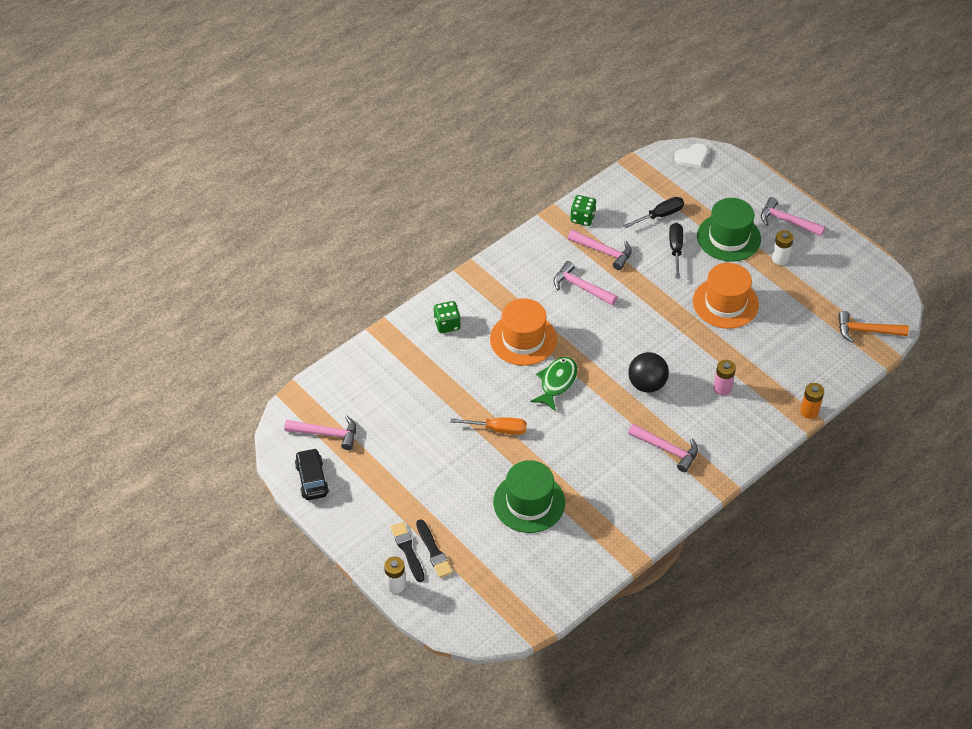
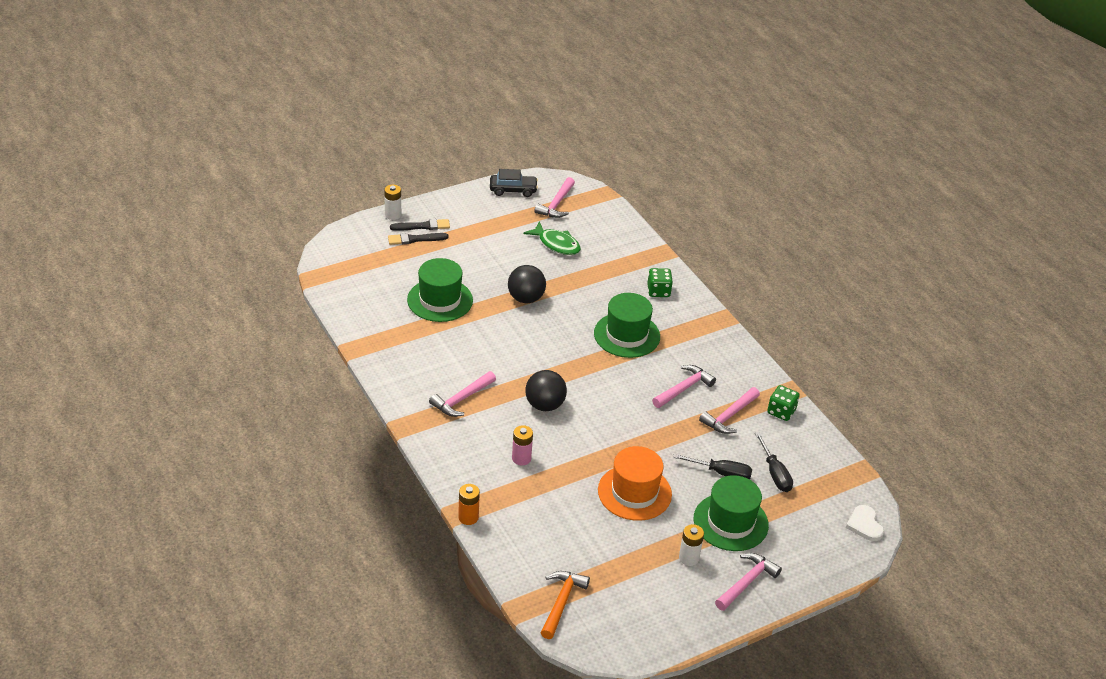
camera: 100 degrees right, 10 degrees down
orange screwdriver [450,417,527,435] -> black ball [508,265,546,303]
orange hat [490,298,557,366] -> green hat [594,293,660,358]
green fish [530,357,577,412] -> green fish moved to [523,222,581,255]

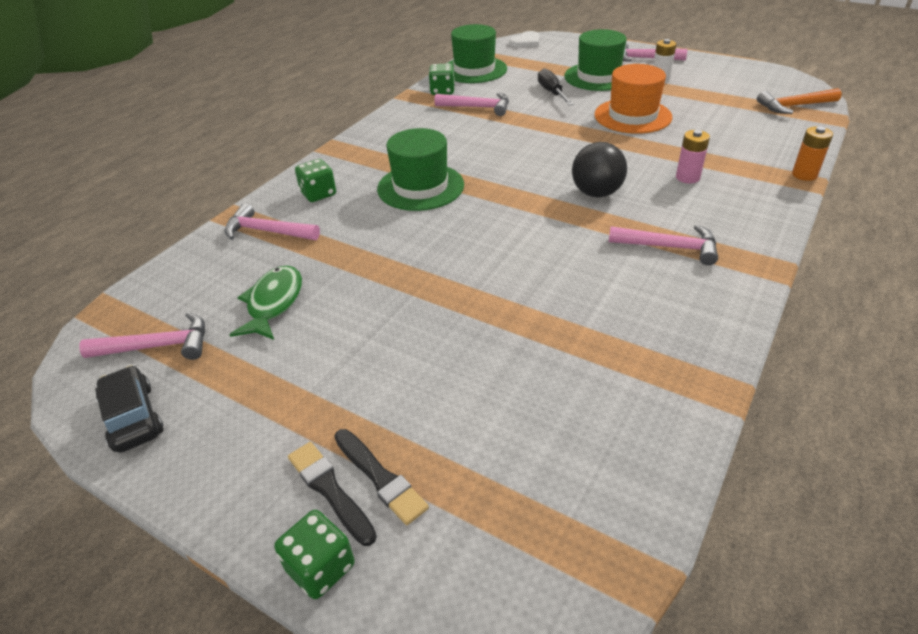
camera: 115 degrees left, 0 degrees up
white battery [384,184,401,220] -> green dice [274,510,355,599]
green hat [407,258,473,322] -> green hat moved to [446,24,507,83]
black ball [508,265,546,303] -> none
pink hammer [652,365,716,408] -> pink hammer moved to [224,204,320,240]
black screwdriver [755,432,793,492] -> none

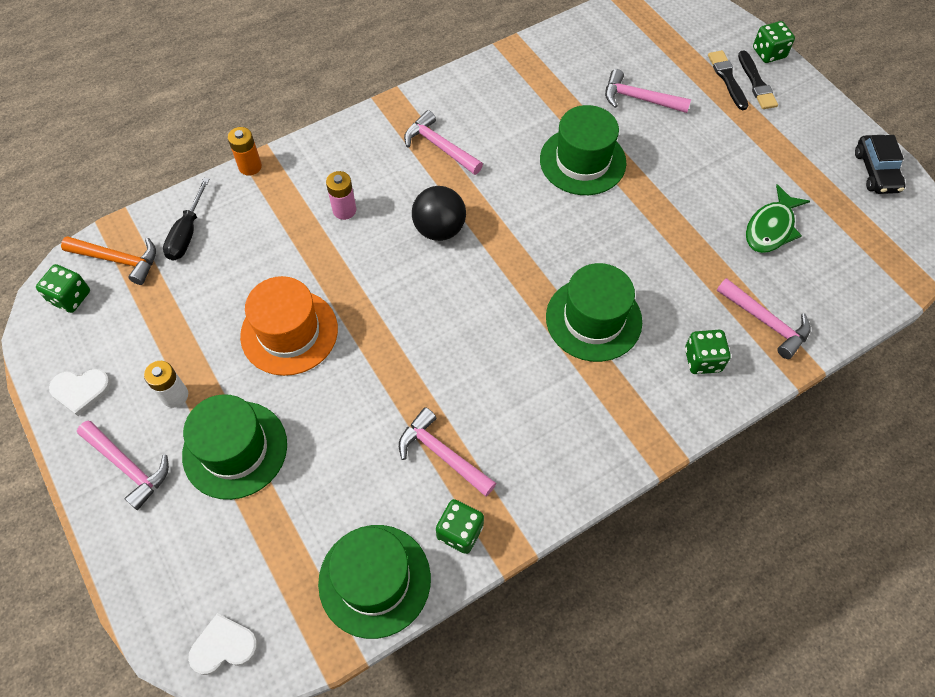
camera: 155 degrees left, 20 degrees up
pink hammer [79,312,205,360] -> pink hammer moved to [605,69,691,113]
black screwdriver [538,68,574,105] -> black screwdriver moved to [163,178,210,261]
none -> green dice [36,264,90,313]
none -> white heart [49,369,111,416]
none -> green hat [540,105,626,195]

